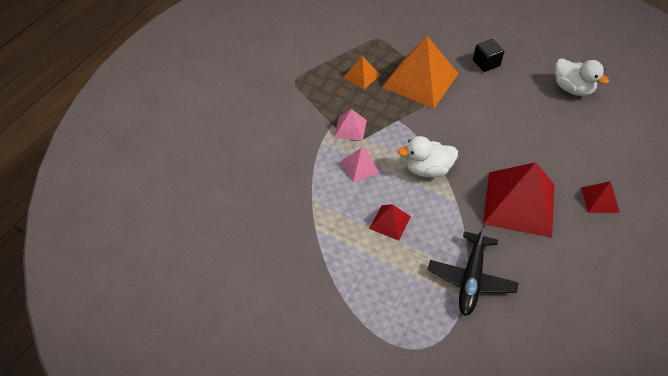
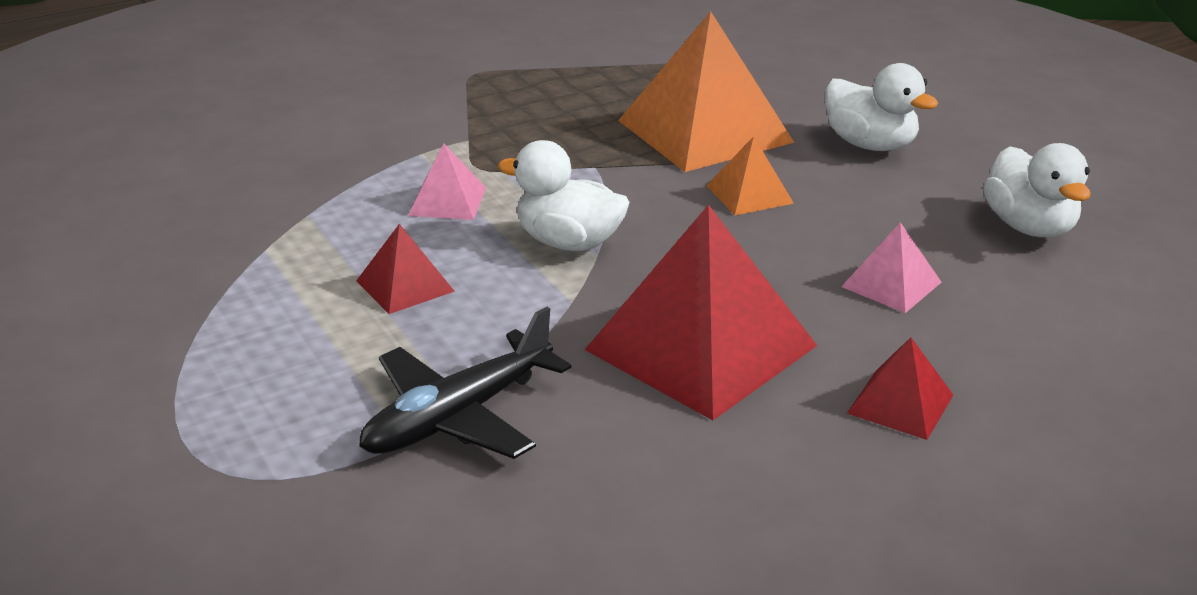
camera: 30 degrees right, 20 degrees down
pink pyramid [334,109,367,141] -> pink pyramid moved to [841,222,942,313]
orange pyramid [343,56,380,89] -> orange pyramid moved to [706,136,794,215]
black cube [473,39,504,72] -> white duck [825,63,938,151]

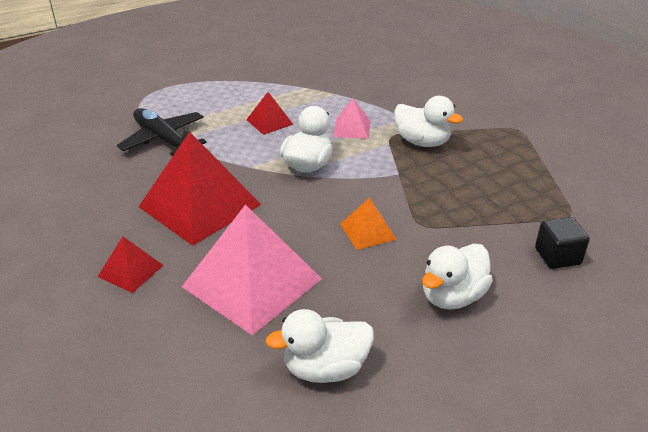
camera: 90 degrees right, 5 degrees up
orange pyramid [618,11,794,172] -> none
pink pyramid [841,222,942,313] -> pink pyramid [182,205,322,336], size x2.12
none -> white duck [394,96,463,147]
none -> black cube [535,217,590,269]

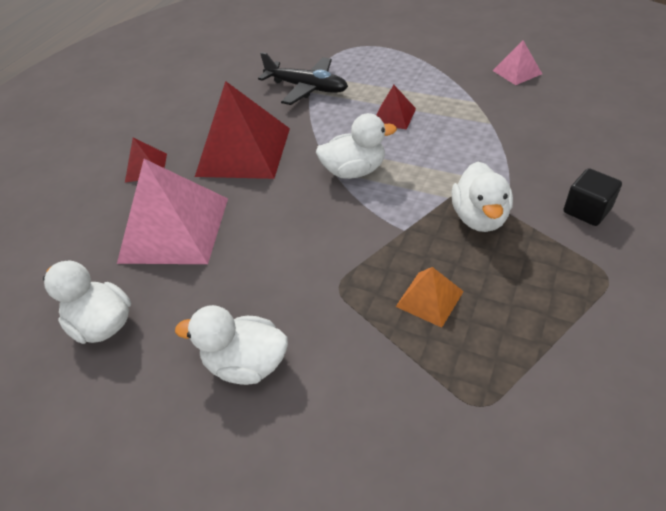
camera: 60 degrees right, 10 degrees up
black plane [117,108,206,156] -> black plane turned 105 degrees clockwise [258,52,348,105]
pink pyramid [333,98,371,139] -> pink pyramid moved to [493,40,542,85]
orange pyramid [340,198,397,250] -> orange pyramid moved to [396,267,464,328]
black cube [535,217,590,269] -> black cube moved to [563,168,622,226]

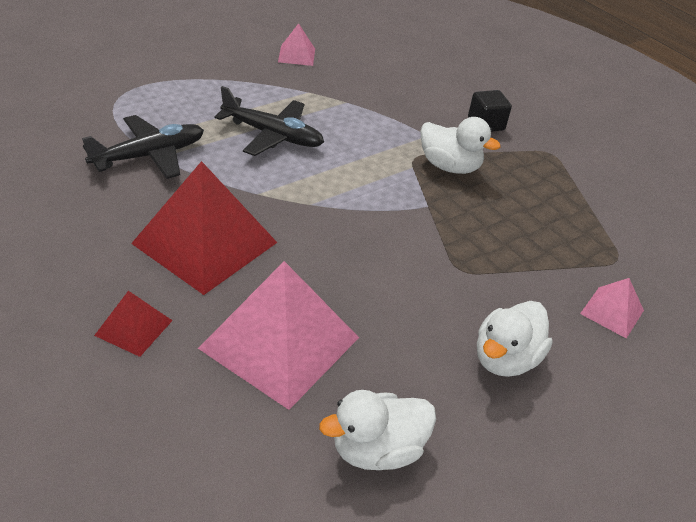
camera: 70 degrees left, 5 degrees down
white duck [316,113,397,179] -> none
red pyramid [376,85,416,129] -> black plane [214,86,324,156]
orange pyramid [396,267,464,328] -> none
none -> pink pyramid [580,278,644,339]

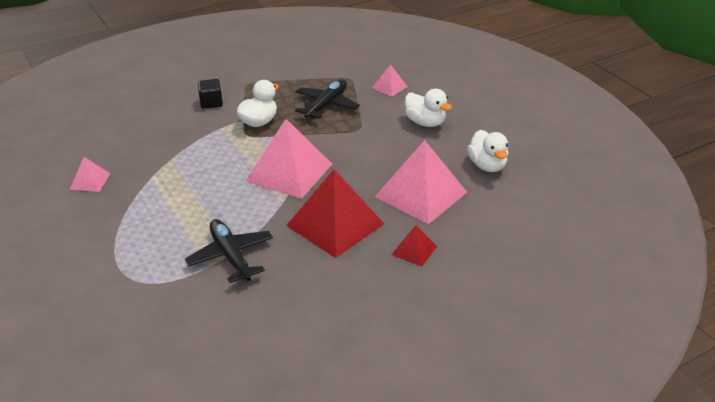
camera: 80 degrees left, 5 degrees down
black plane [214,86,324,156] -> black plane moved to [295,80,360,119]
none -> pink pyramid [246,119,332,199]

